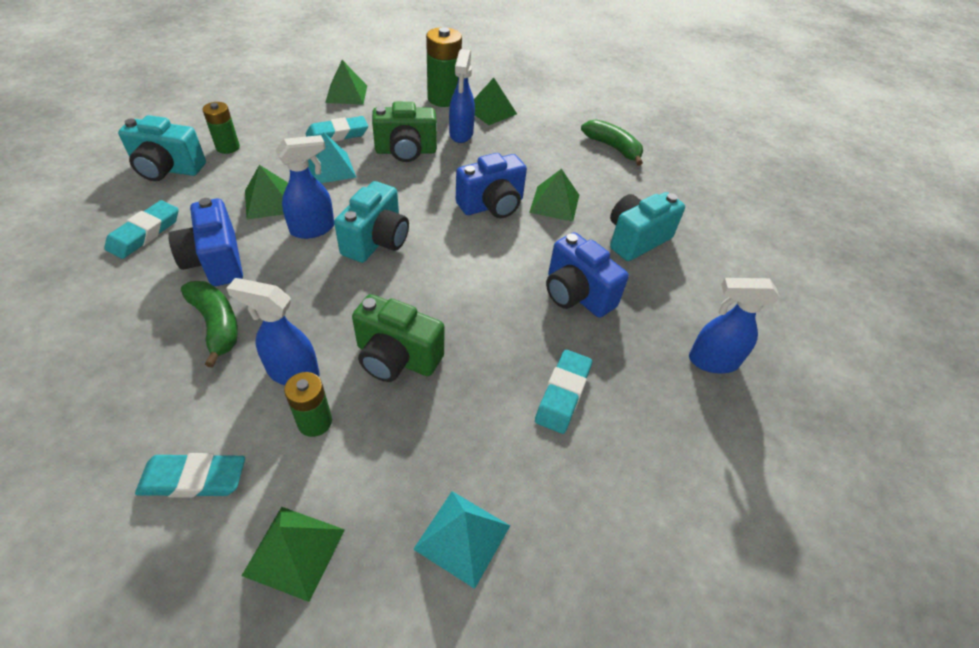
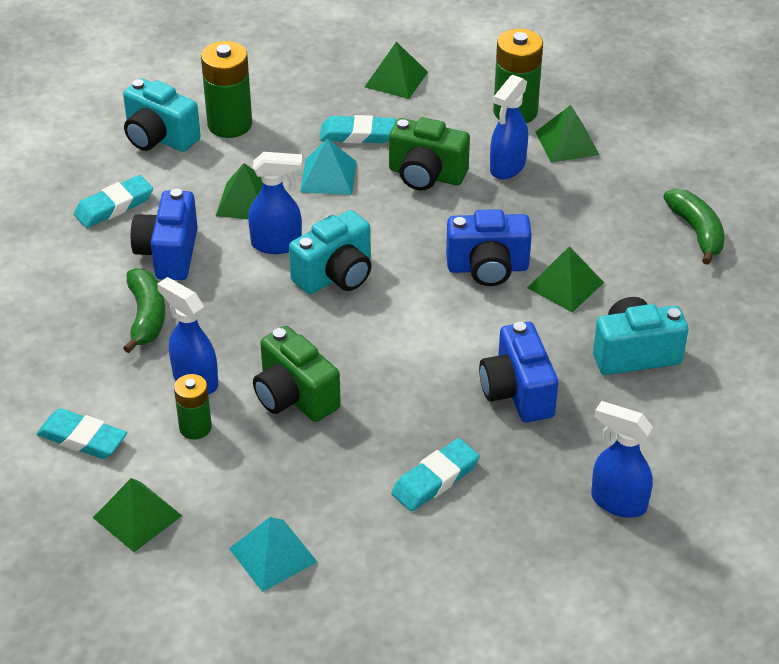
camera: 30 degrees right, 5 degrees down
green battery [202,102,240,154] -> green battery [201,41,252,138], size x1.67

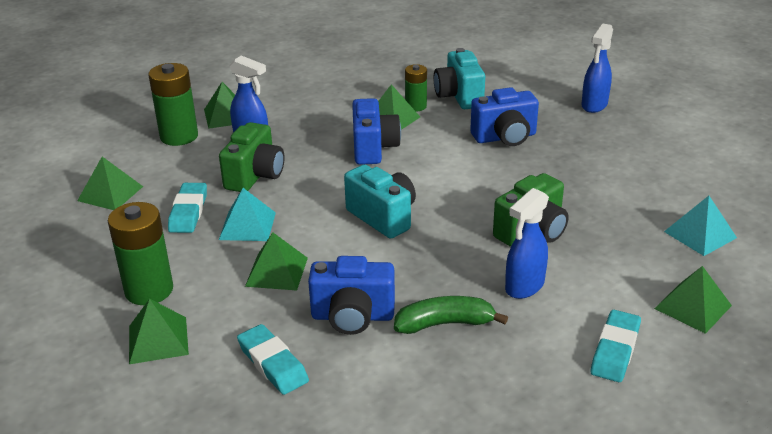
camera: 90 degrees left, 10 degrees down
turquoise camera [123,78,201,152] -> green pyramid [129,299,189,364]
green battery [174,374,212,440] -> green battery moved to [405,64,427,111]
blue spray bottle [248,152,302,254] -> none
turquoise eraser [391,438,480,511] -> none
green banana [663,189,725,265] -> none

